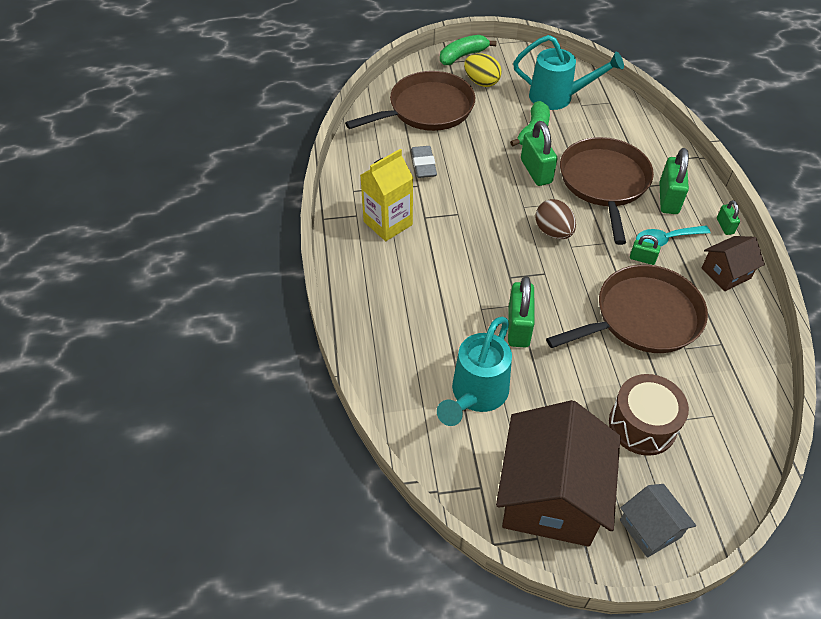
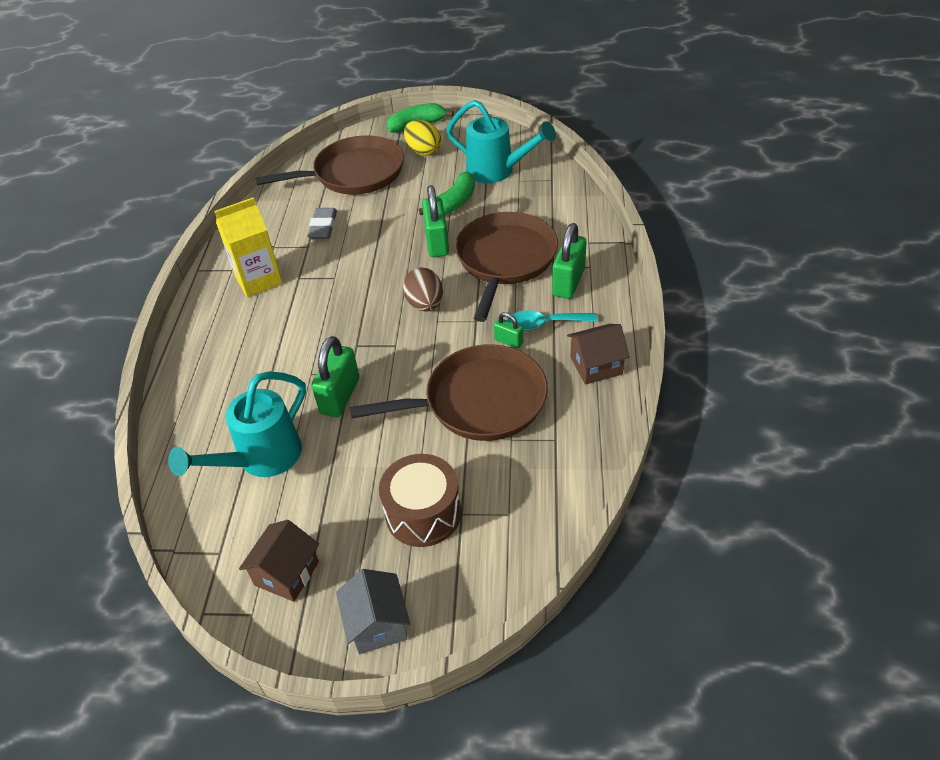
camera: 15 degrees right, 5 degrees down
brown house [496,400,621,547] -> brown house [239,520,319,602], size x0.49
green padlock [717,200,740,235] -> none

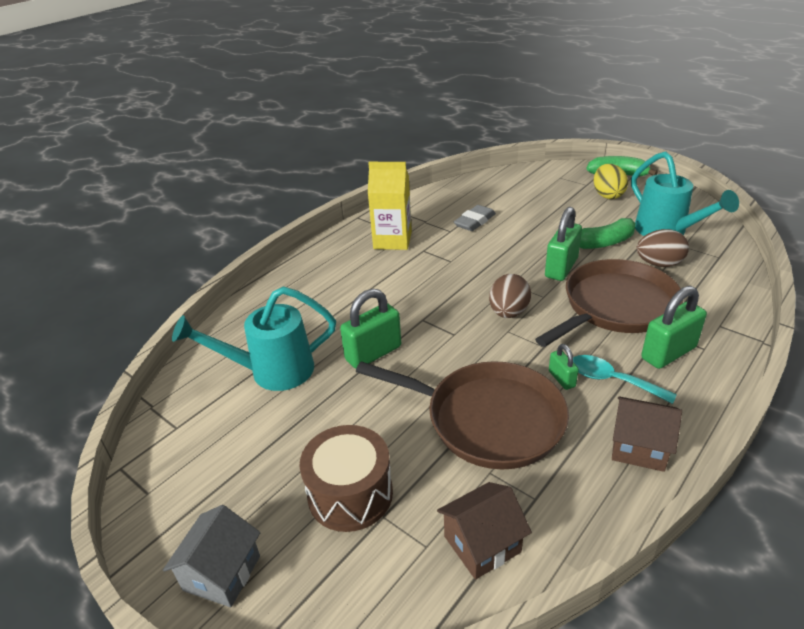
camera: 35 degrees right, 10 degrees down
brown house [239,520,319,602] -> brown house moved to [437,482,532,580]
brown pan [255,136,404,194] -> none
none -> brown egg [636,229,689,267]

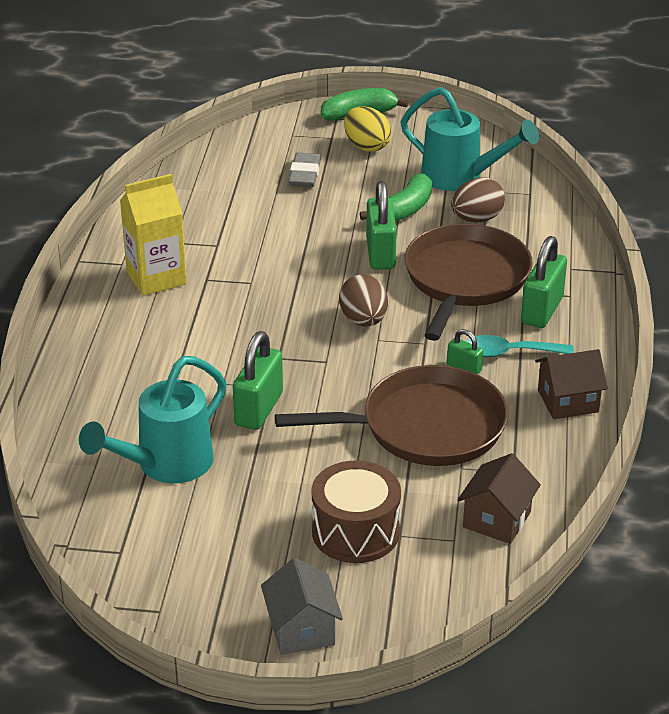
camera: 35 degrees left, 0 degrees up
grey eraser [454,205,496,231] -> grey eraser moved to [288,152,321,187]

